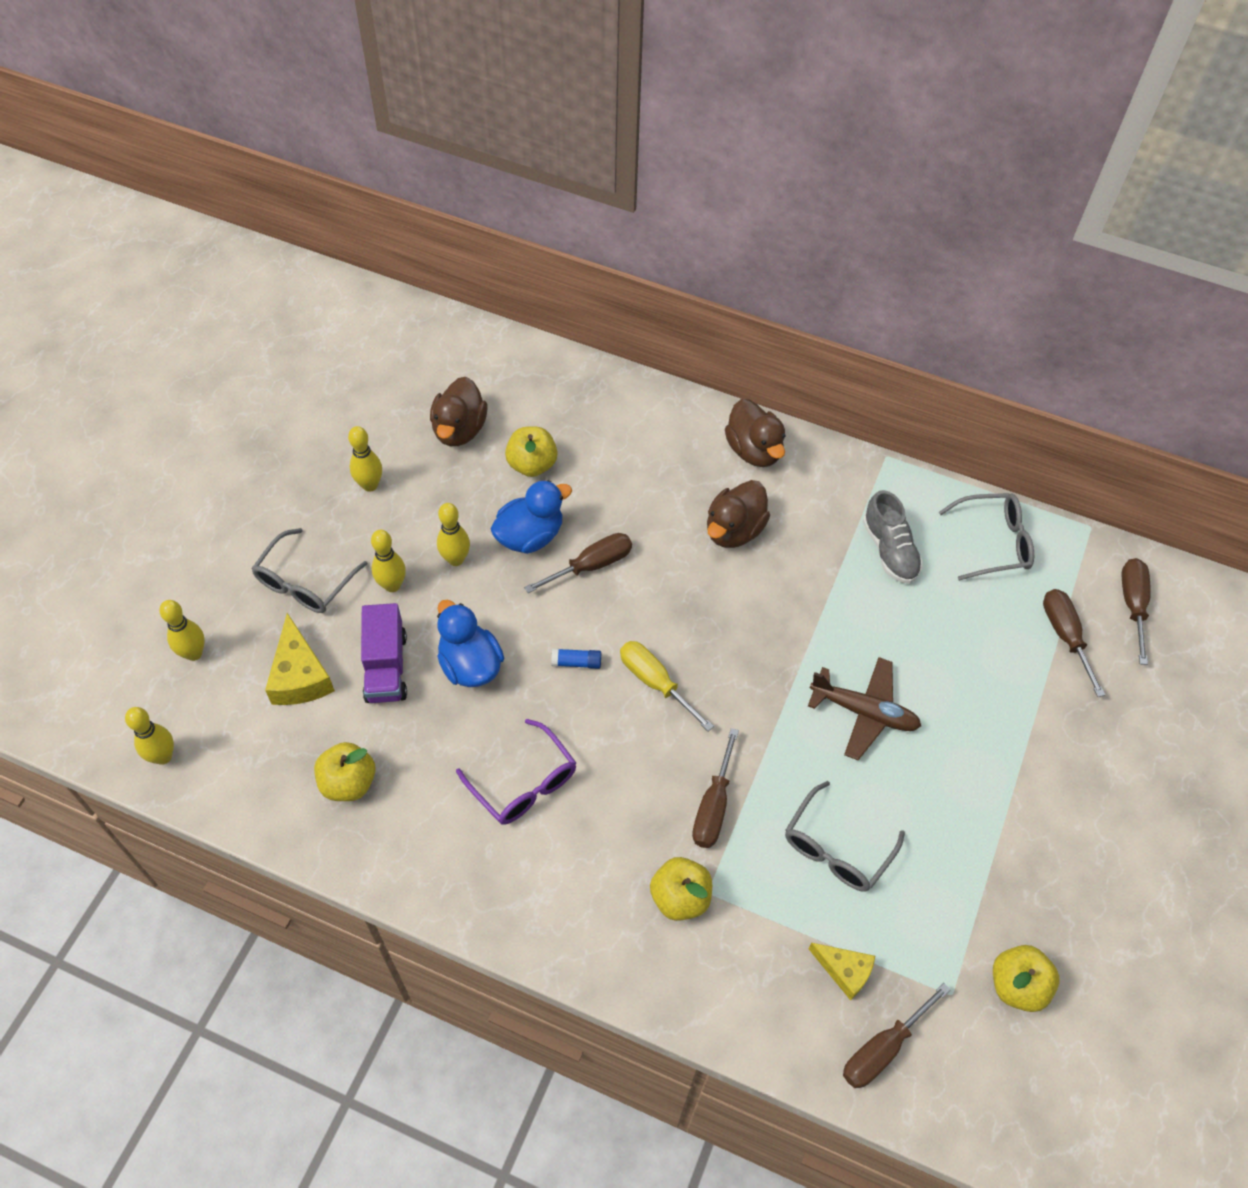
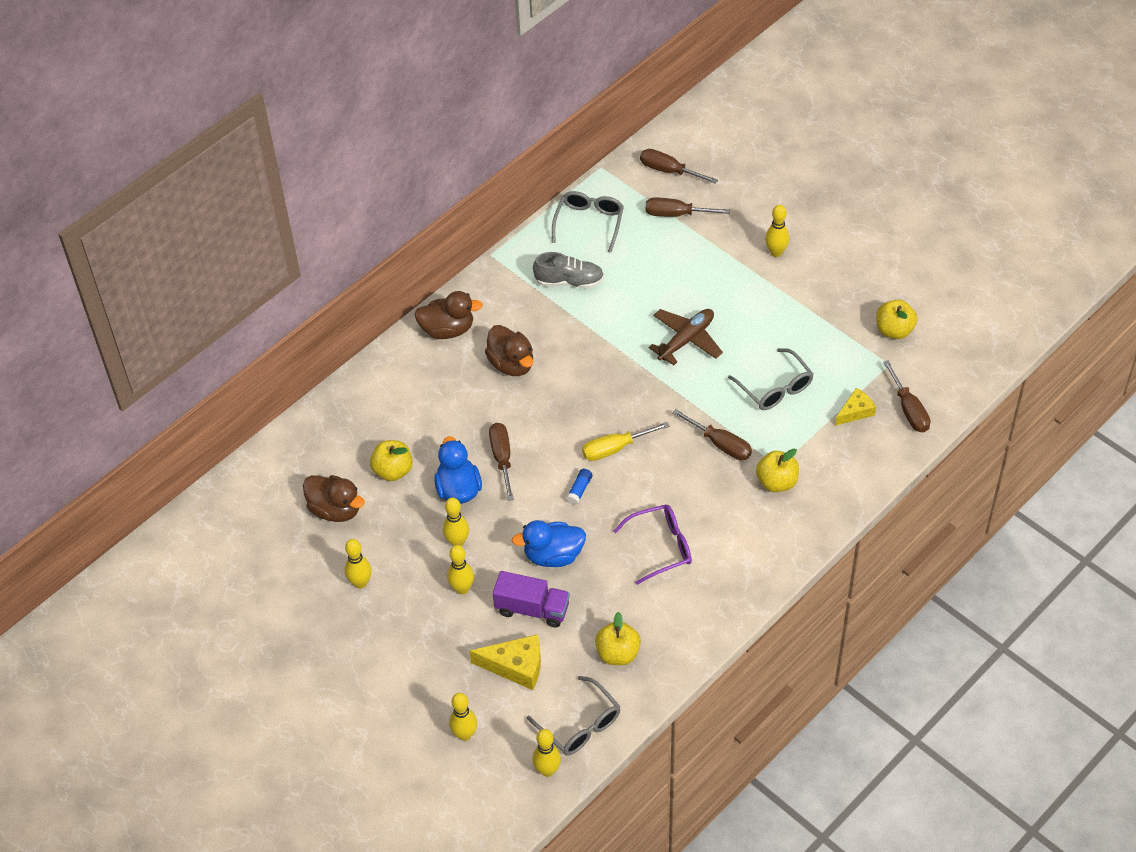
camera: 65 degrees left, 5 degrees down
grey glasses [251,528,368,613] -> grey glasses moved to [527,676,621,756]
none -> yellow bowling pin [765,205,789,257]

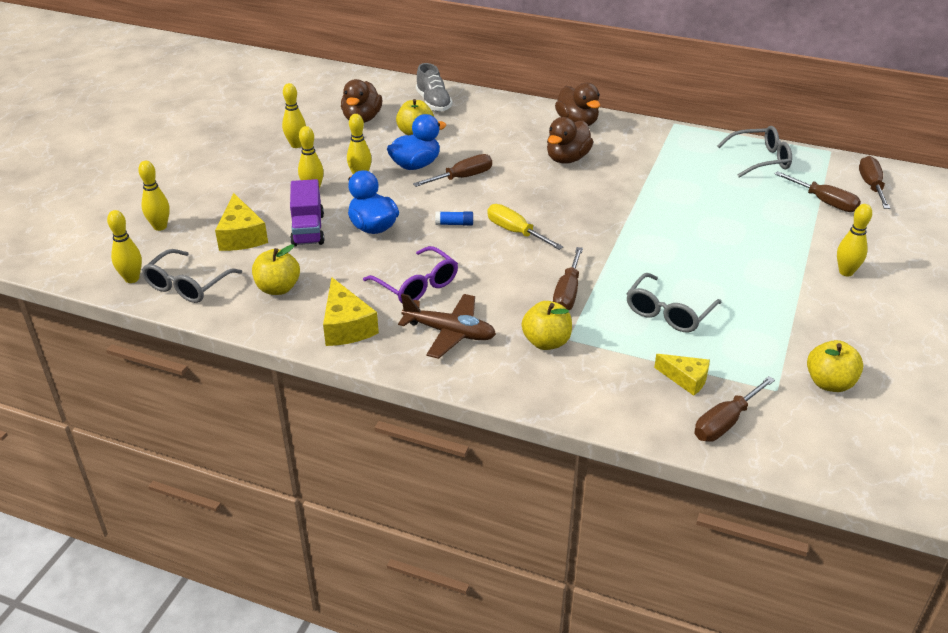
camera: 65 degrees right, 15 degrees down
grey shoe [533,252,604,289] -> grey shoe moved to [416,63,453,112]
brown screwdriver [645,197,730,217] -> brown screwdriver turned 150 degrees clockwise [775,171,861,212]
brown plane [649,309,723,365] -> brown plane moved to [398,294,496,359]
none -> yellow cheese [323,277,379,346]

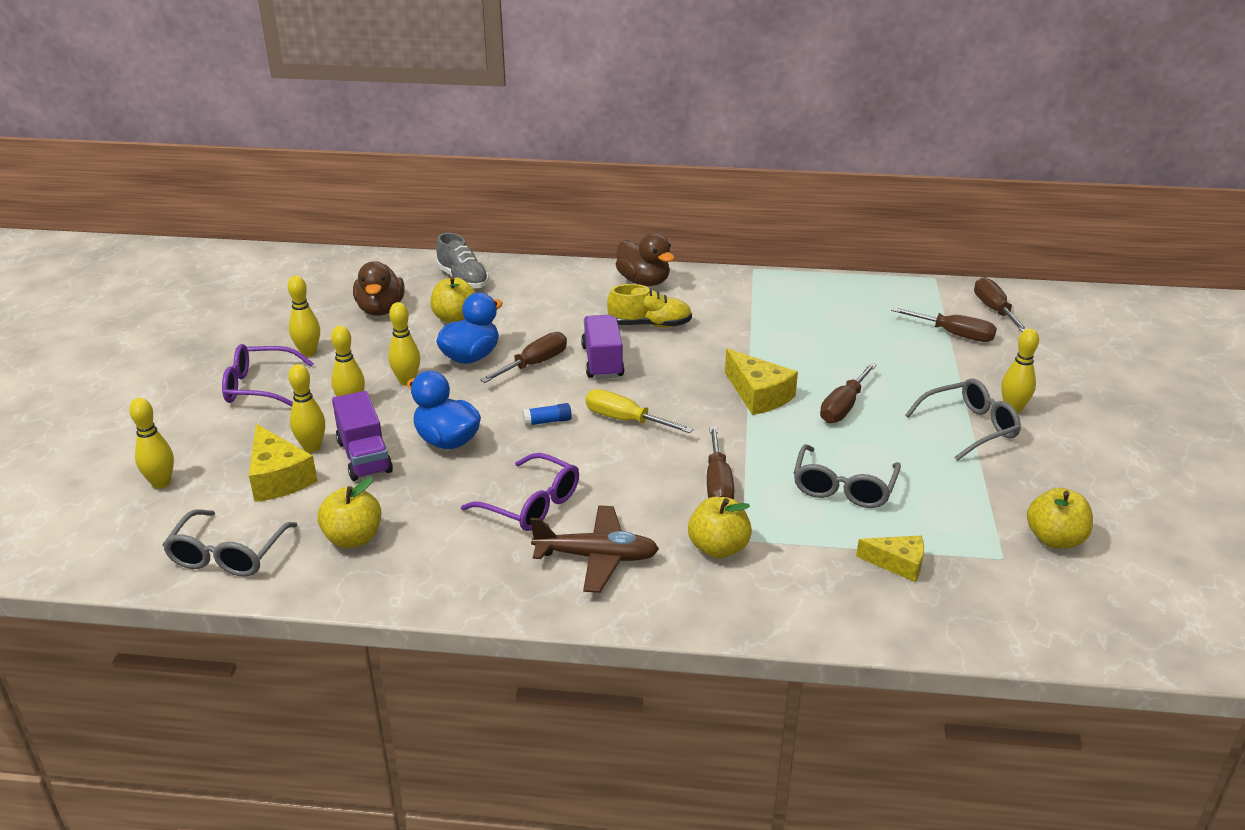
camera: 15 degrees left, 5 degrees down
yellow bowling pin [107,210,142,283] -> yellow bowling pin moved to [288,364,325,453]
yellow cheese [323,277,379,346] -> yellow cheese moved to [725,348,798,415]
brown duck [547,117,593,164] -> yellow shoe [607,284,692,328]
brown screwdriver [695,376,775,442] -> brown screwdriver moved to [820,363,877,423]
grey glasses [717,126,792,178] -> grey glasses moved to [905,378,1021,461]
none -> purple glasses [222,344,314,406]
none -> purple truck [581,315,625,379]

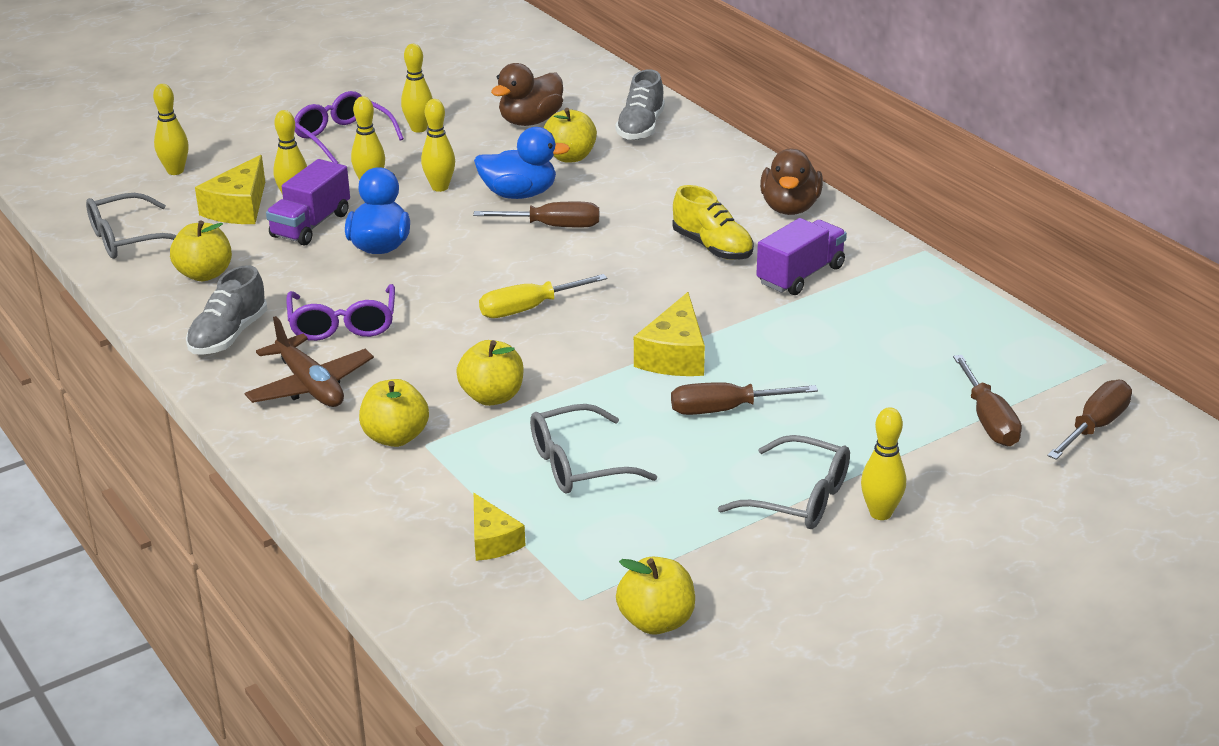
camera: 50 degrees right, 0 degrees up
blue glue stick [522,403,572,426] -> none
purple truck [581,315,625,379] -> purple truck moved to [756,218,847,295]
yellow screwdriver [586,389,693,433] -> yellow screwdriver turned 105 degrees counterclockwise [479,274,607,318]
brown screwdriver [707,427,735,499] -> yellow apple [456,340,523,406]
none -> grey shoe [186,265,267,355]

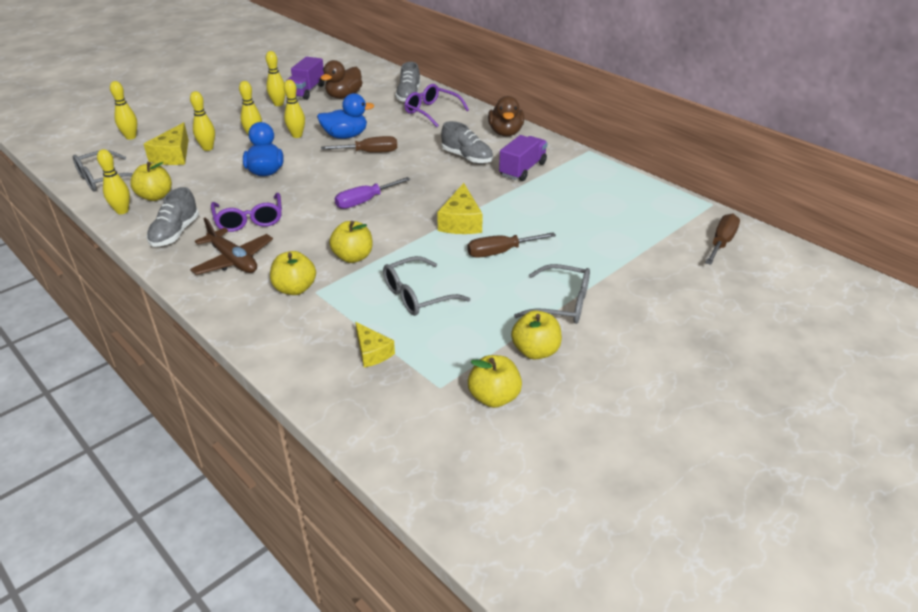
camera: 10 degrees left, 5 degrees up
purple truck [266,159,350,246] -> purple truck moved to [287,57,324,100]
purple glasses [295,91,404,164] -> purple glasses moved to [405,84,469,127]
yellow screwdriver [479,274,607,318] -> purple screwdriver [335,177,411,209]
yellow apple [543,108,597,163] -> yellow apple moved to [511,310,562,359]
yellow shoe [673,185,754,260] -> grey shoe [441,121,493,164]
yellow bowling pin [861,407,906,520] -> yellow bowling pin moved to [97,149,130,214]
brown screwdriver [953,355,1022,446] -> none

